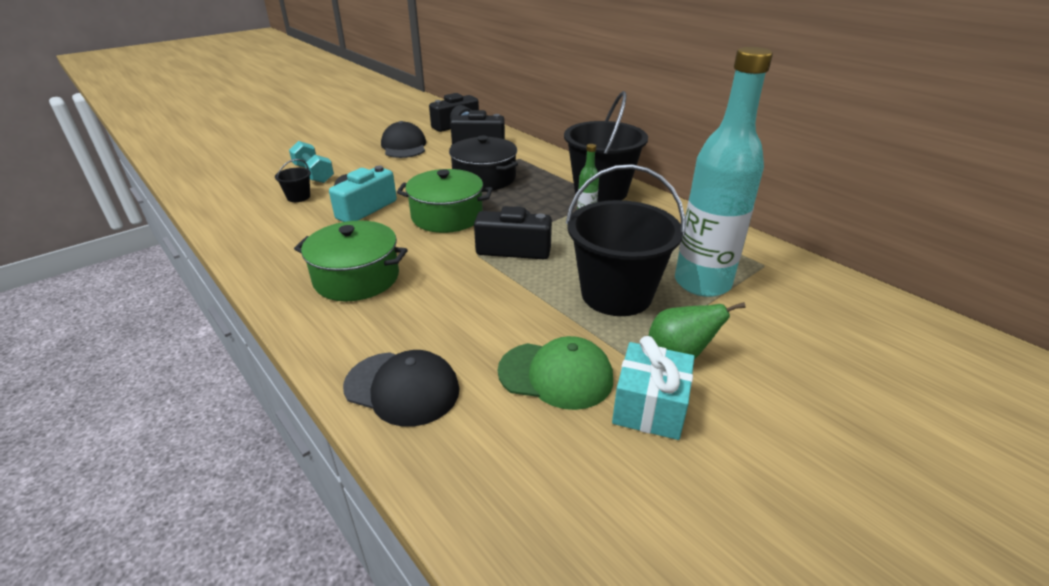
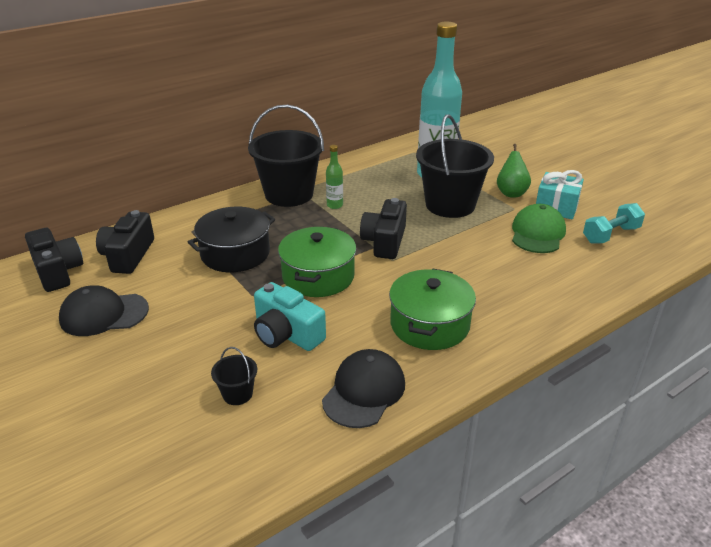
camera: 85 degrees left, 0 degrees up
turquoise dumbbell [289,141,334,183] -> turquoise dumbbell moved to [583,203,645,244]
black cap [343,350,460,427] -> black cap moved to [322,349,405,428]

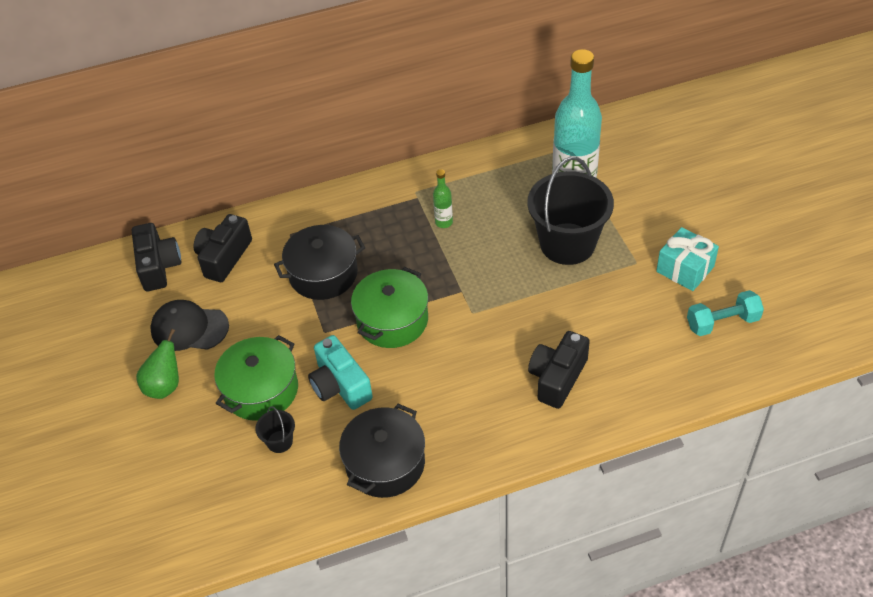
camera: 20 degrees right, 15 degrees up
black bucket [248,105,324,207] -> none
black cap [322,349,405,428] -> black pot [339,404,425,498]
black camera [360,198,407,259] -> black camera moved to [528,331,590,409]
green pot [389,269,476,350] -> green pot moved to [214,335,298,421]
green pear [497,144,531,198] -> green pear moved to [136,329,179,399]
green cap [512,204,566,253] -> none

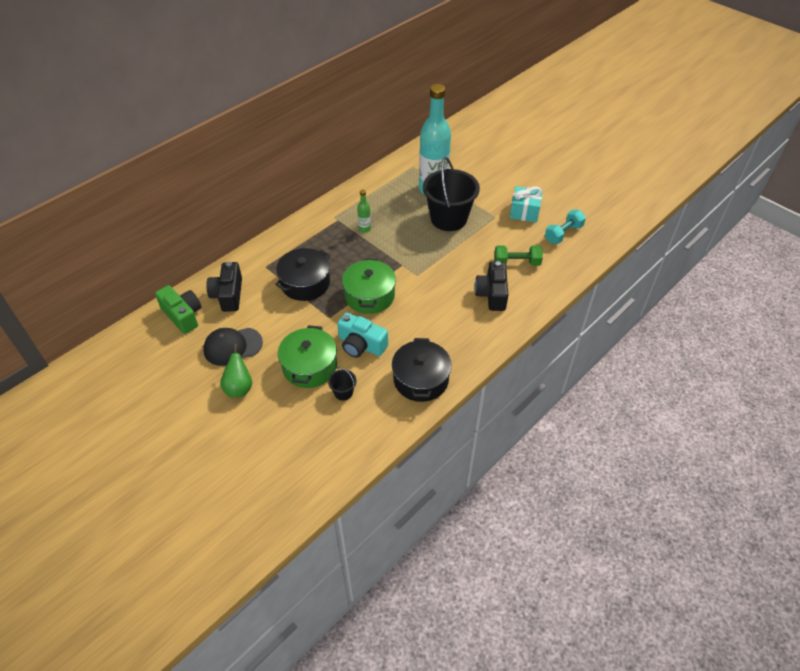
camera: 30 degrees left, 0 degrees up
black camera [132,223,181,291] -> green camera [155,285,201,334]
none -> green dumbbell [494,245,543,266]

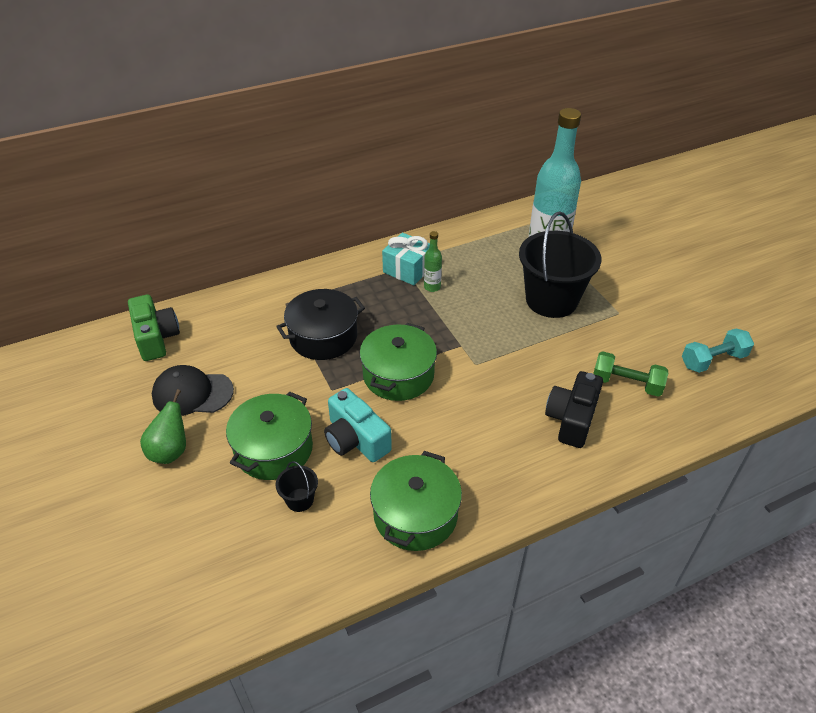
camera: 20 degrees right, 5 degrees down
black camera [206,262,242,312] -> none
black pot [392,338,452,402] -> green pot [370,451,462,551]
turquoise gift [510,186,543,223] -> turquoise gift moved to [382,233,430,285]

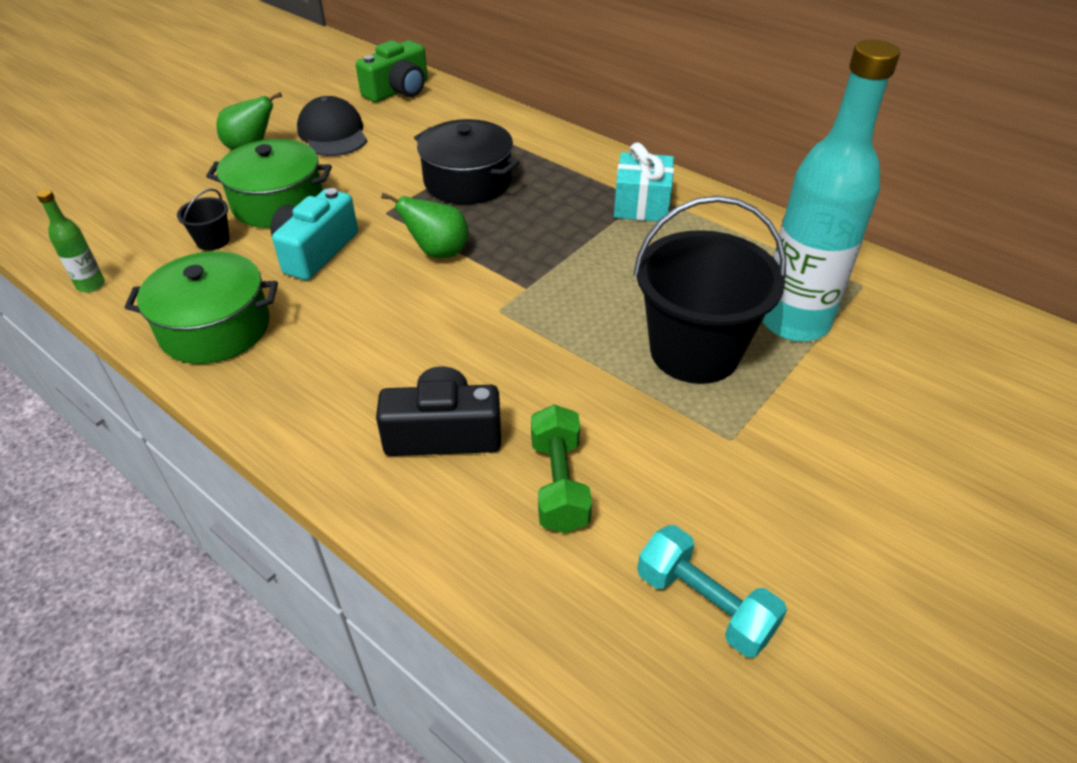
camera: 65 degrees right, 0 degrees up
green pot [360,323,437,401] -> green pear [381,193,469,258]
green bottle [424,231,442,292] -> green bottle moved to [37,189,105,292]

